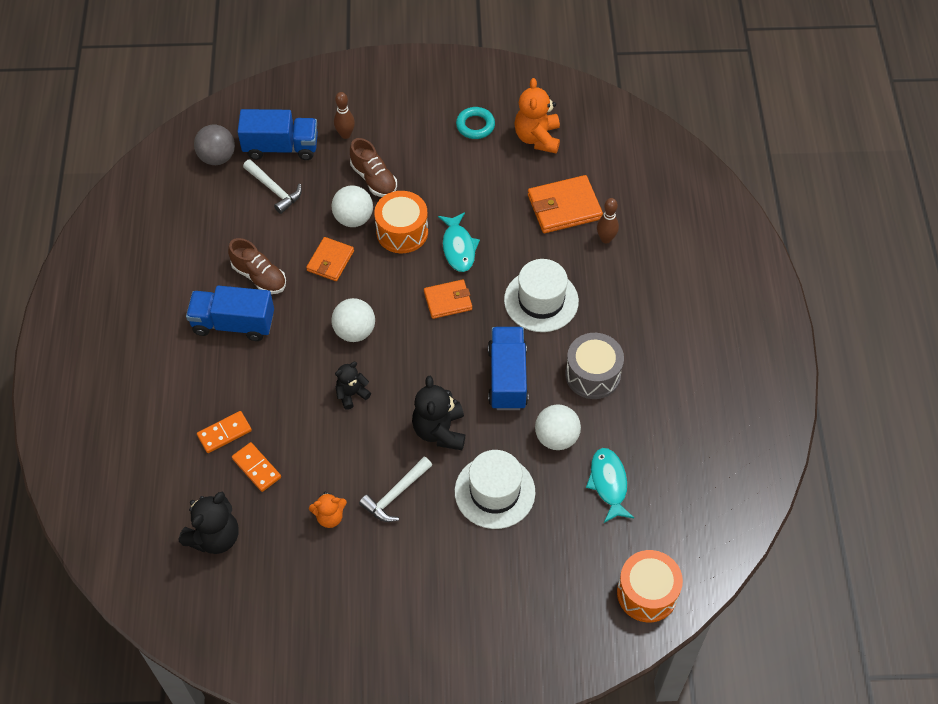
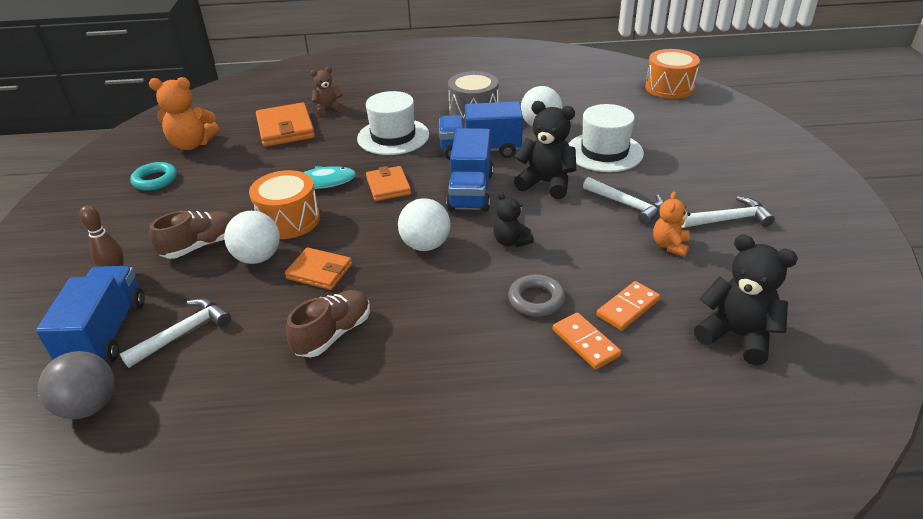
camera: 90 degrees left, 20 degrees down
blue truck [186,285,274,341] -> blue truck moved to [446,128,493,212]
orange teddy bear [309,491,347,528] -> orange teddy bear turned 150 degrees counterclockwise [653,191,690,257]
black teddy bear [412,376,465,450] -> black teddy bear turned 150 degrees counterclockwise [514,101,576,199]
turquoise fish [586,448,634,523] -> none
brown bowling pin [597,198,619,243] -> brown teddy bear [311,67,344,116]
none -> grey ring [508,274,565,317]
none -> white hammer [681,196,775,228]

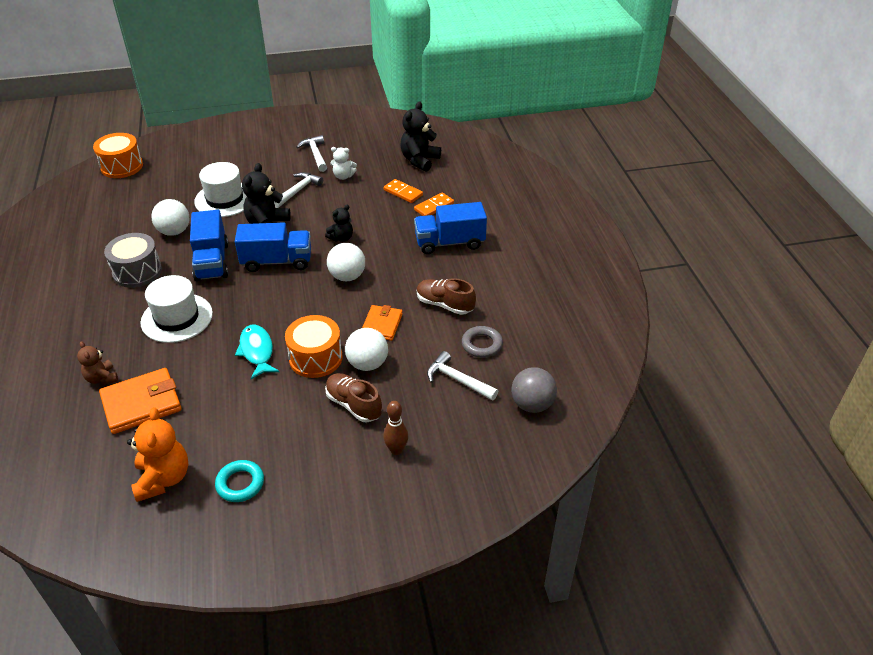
camera: 100 degrees left, 5 degrees up
blue truck [36,266,145,363] -> blue truck moved to [414,202,487,254]
orange wallet [366,166,411,201] -> none
grey ring [508,274,565,317] -> grey ring moved to [462,326,503,358]
orange teddy bear [653,191,690,257] -> white teddy bear [330,147,357,180]

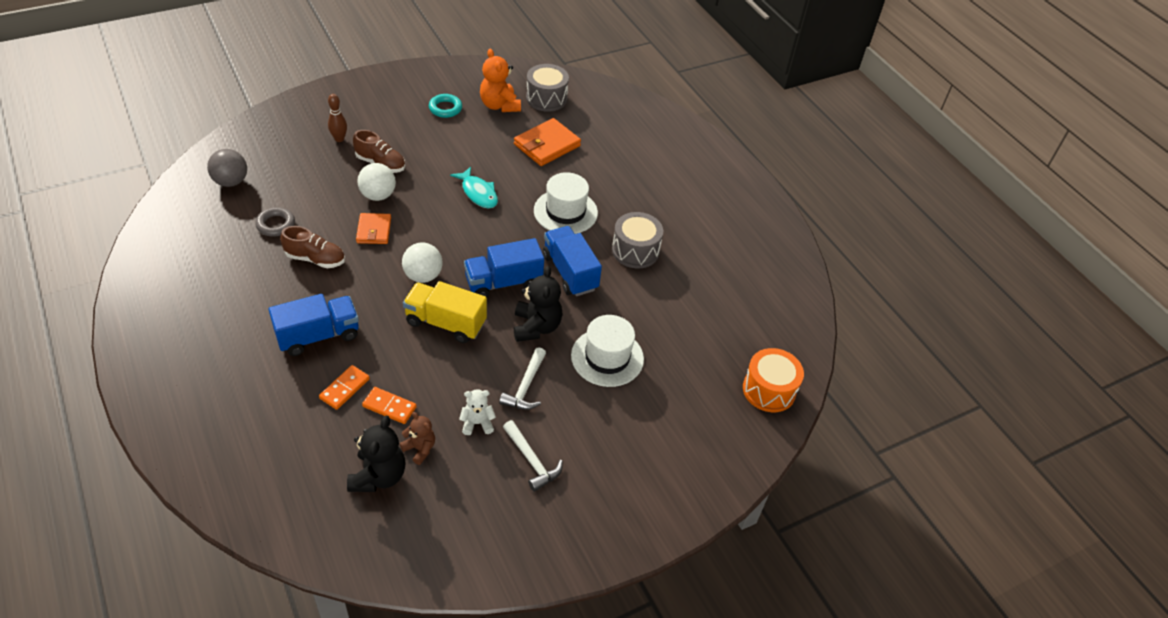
camera: 160 degrees right, 5 degrees up
brown teddy bear [77,341,118,385] -> brown teddy bear moved to [399,412,435,465]
white ball [151,199,189,236] -> none
orange drum [285,315,343,378] -> none
black teddy bear [325,204,353,242] -> yellow truck [403,281,487,343]
white hammer [427,351,498,401] -> none
none -> grey drum [526,64,569,112]

